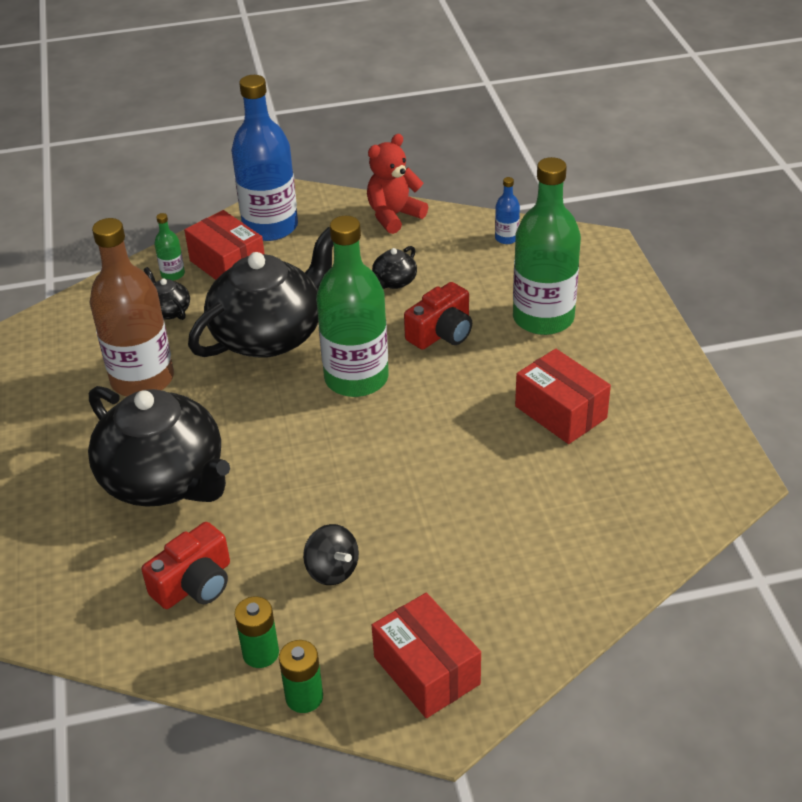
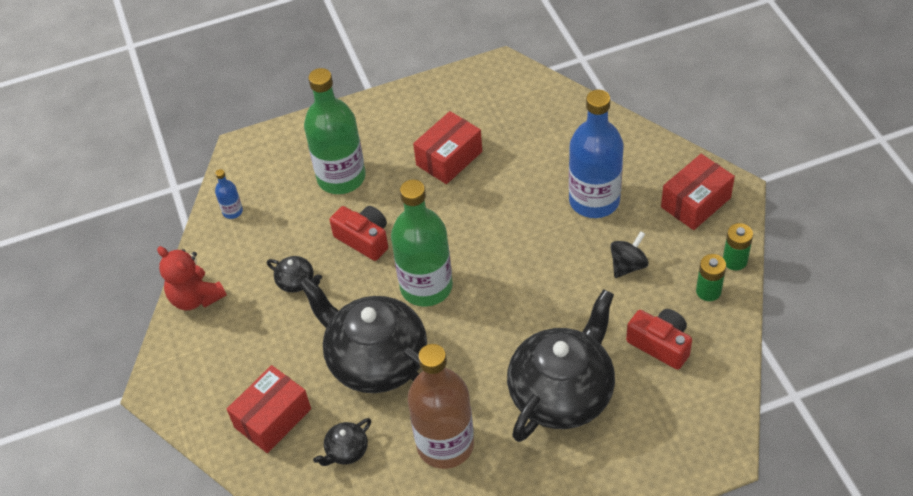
camera: 95 degrees left, 10 degrees up
green bottle [154,213,185,281] -> none
blue bottle [231,75,298,241] -> blue bottle moved to [569,90,624,218]

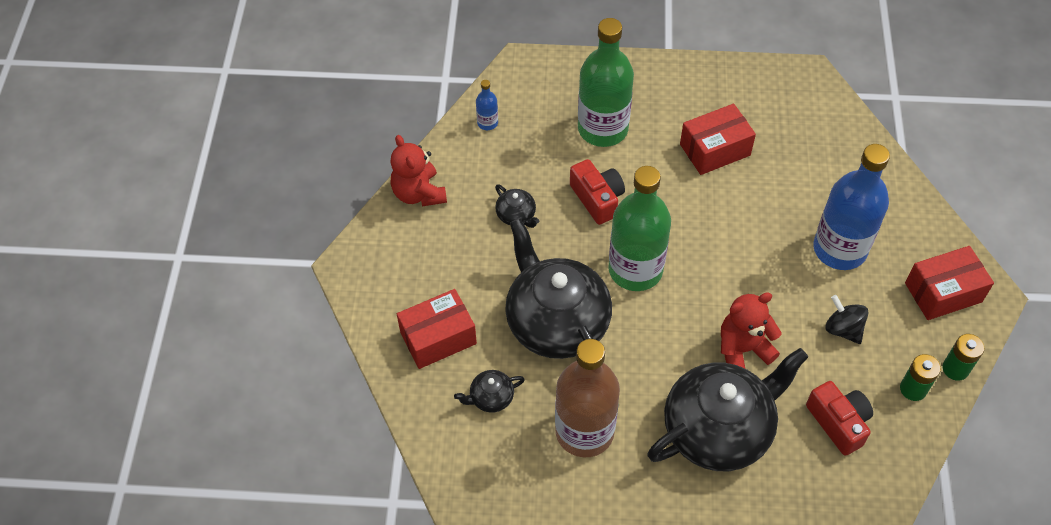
camera: 20 degrees right, 5 degrees up
black spinning top [610,231,649,278] -> black spinning top turned 105 degrees counterclockwise [825,295,868,344]
none -> red teddy bear [721,292,782,368]

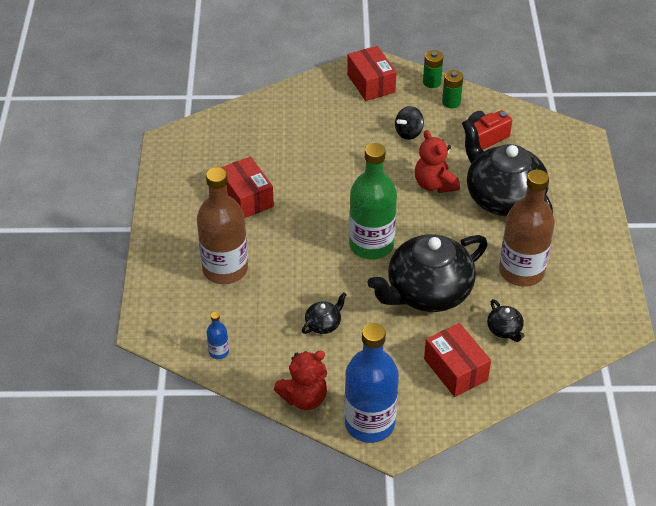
camera: 95 degrees left, 10 degrees down
red camera [570,159,625,225] -> none
green bottle [578,18,634,147] -> brown bottle [197,167,248,284]
blue bottle [813,144,890,270] -> blue bottle moved to [344,323,399,443]

